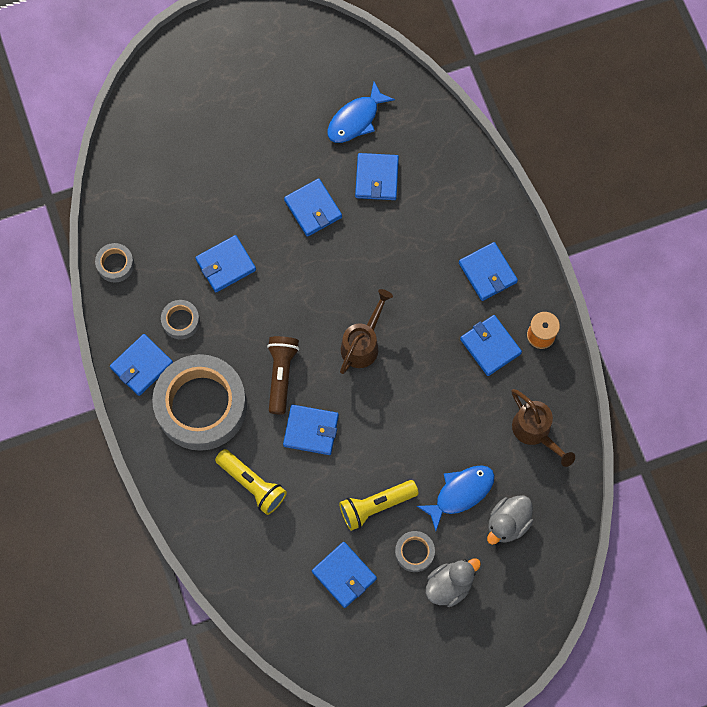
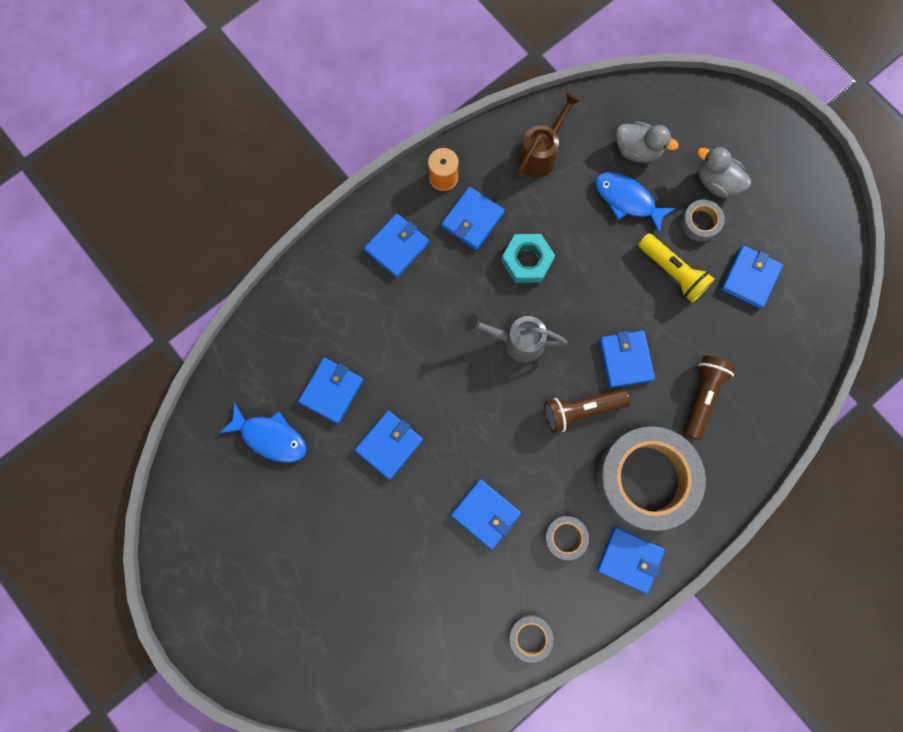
camera: 110 degrees left, 5 degrees up
yellow flashlight [215,449,287,515] -> brown flashlight [684,356,736,441]
brown watering can [340,289,393,374] -> grey watering can [466,314,567,363]
blue wallet [355,153,399,200] -> blue wallet turned 45 degrees counterclockwise [298,358,363,424]
none -> turquoise nut [501,234,555,283]

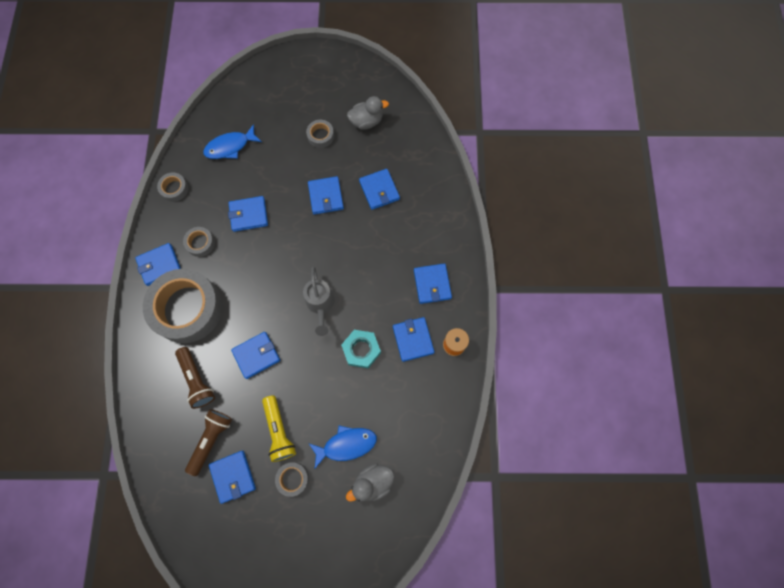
camera: 130 degrees right, 5 degrees down
blue fish [219,403,307,463] -> blue fish moved to [203,124,262,159]
grey watering can [466,314,567,363] -> grey watering can turned 120 degrees clockwise [303,267,335,336]
brown watering can [517,92,581,177] -> none
brown flashlight [544,389,630,433] -> brown flashlight moved to [185,409,232,476]
blue wallet [599,330,655,388] -> blue wallet turned 60 degrees counterclockwise [231,332,280,379]
yellow flashlight [638,233,715,303] -> yellow flashlight turned 105 degrees counterclockwise [262,395,296,462]
grey duck [697,146,751,198] -> grey duck moved to [347,96,389,130]
none -> grey tape [306,120,334,148]

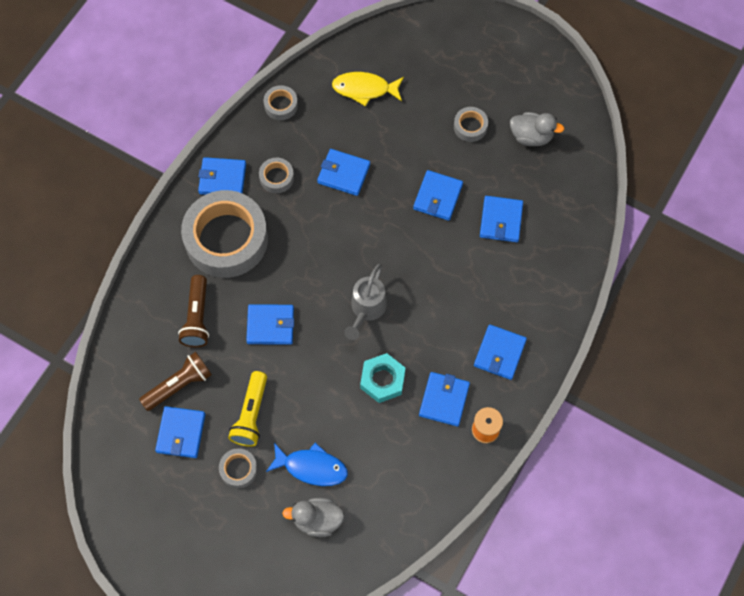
camera: 30 degrees right, 5 degrees down
blue fish [203,124,262,159] -> yellow fish [332,72,404,107]

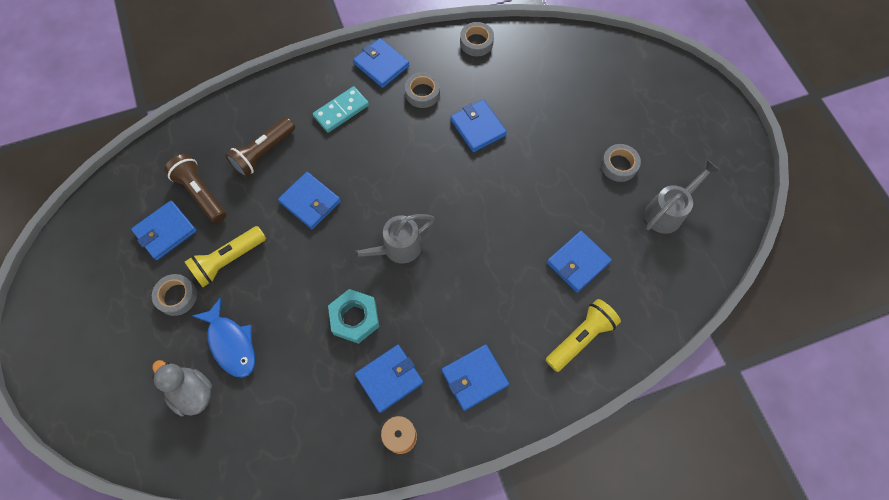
camera: 40 degrees right, 0 degrees up
brown flashlight [139,352,212,411] -> brown flashlight turned 135 degrees counterclockwise [164,154,227,223]
grey tape [181,190,268,278] -> turquoise domino [313,86,369,133]
yellow fish [332,72,404,107] -> none
blue wallet [413,170,463,221] -> none
grey duck [510,112,564,146] -> grey watering can [644,160,720,234]
none -> yellow flashlight [546,299,621,372]

